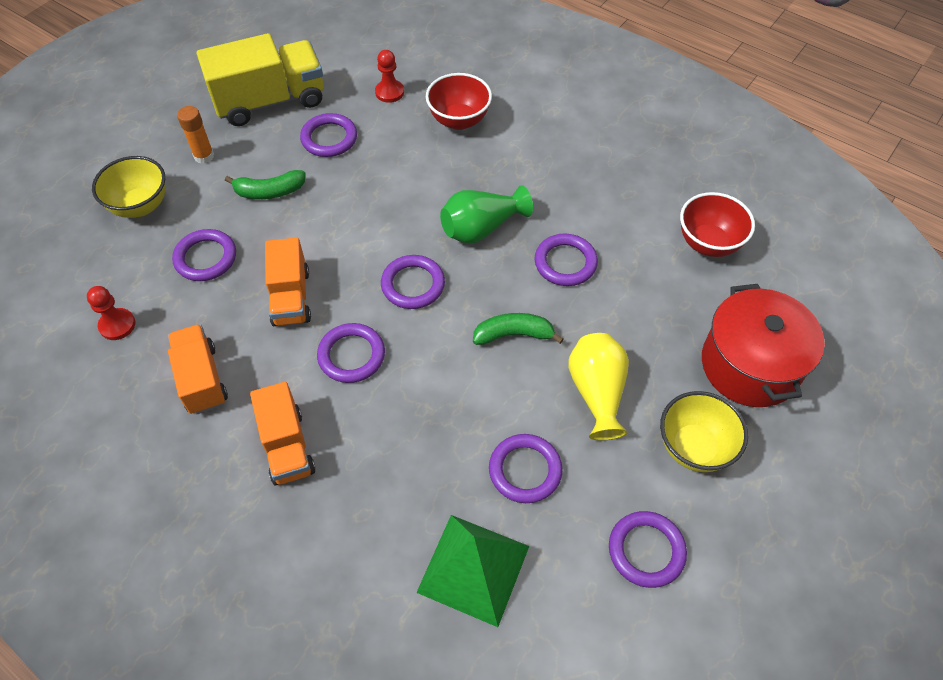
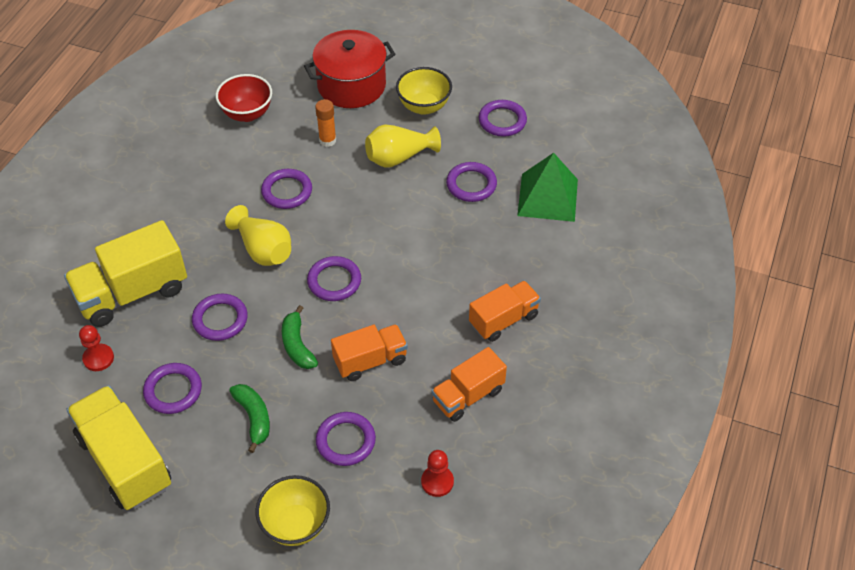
camera: 105 degrees left, 5 degrees down
orange glue stick [177,106,214,164] -> orange glue stick moved to [315,99,336,147]
purple ring [317,323,385,383] -> purple ring moved to [192,294,248,341]
red bowl [426,73,492,130] -> yellow truck [64,220,187,327]
green vase [440,185,533,244] -> yellow vase [225,205,291,266]
green banana [473,313,564,345] -> green banana moved to [282,305,318,369]

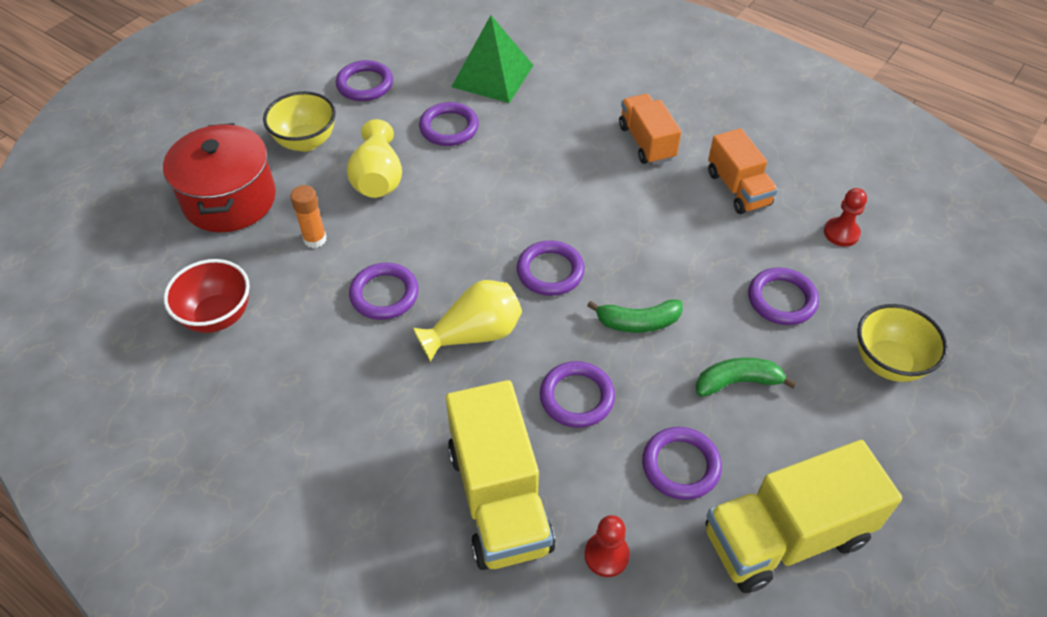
camera: 75 degrees left, 0 degrees up
orange truck [331,324,408,381] -> none

